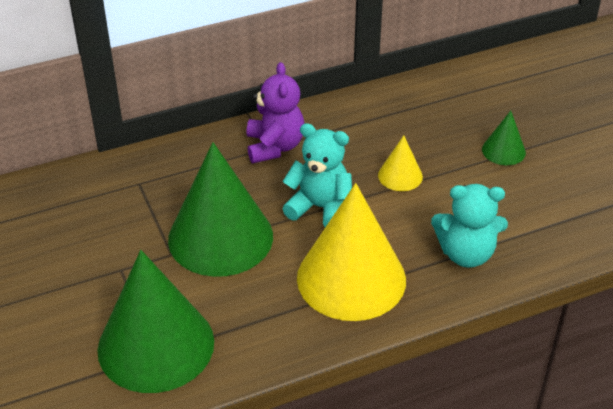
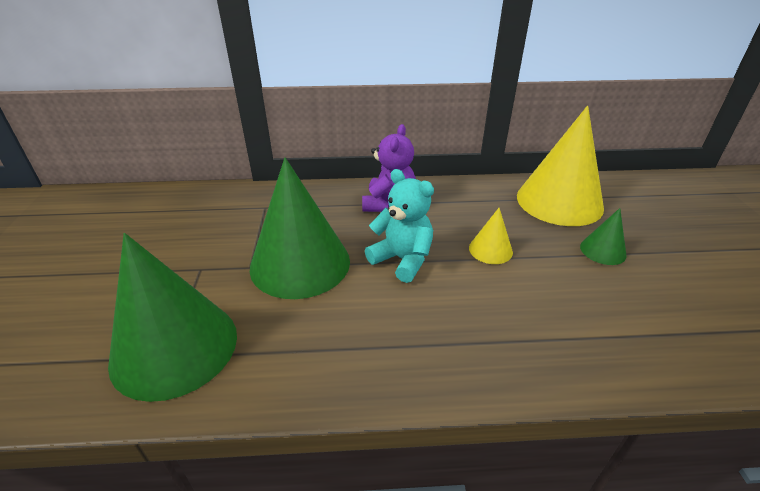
camera: 20 degrees right, 5 degrees down
yellow cone [297,183,406,321] -> yellow cone moved to [517,106,604,226]
turquoise teddy bear [431,184,508,268] -> none

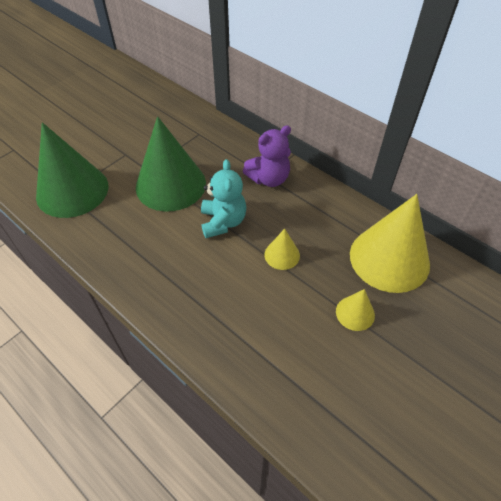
camera: 45 degrees right, 15 degrees up
green cone [580,208,627,265] -> yellow cone [336,289,375,331]

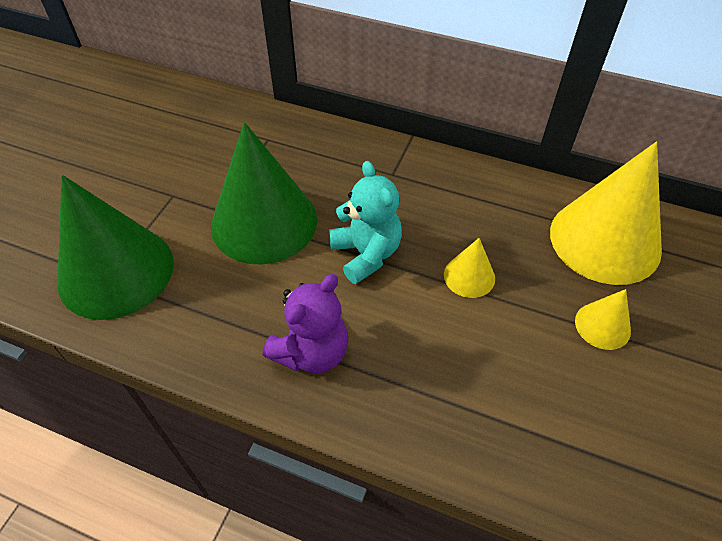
camera: 20 degrees left, 0 degrees up
purple teddy bear [243,125,291,187] -> purple teddy bear moved to [263,274,348,374]

